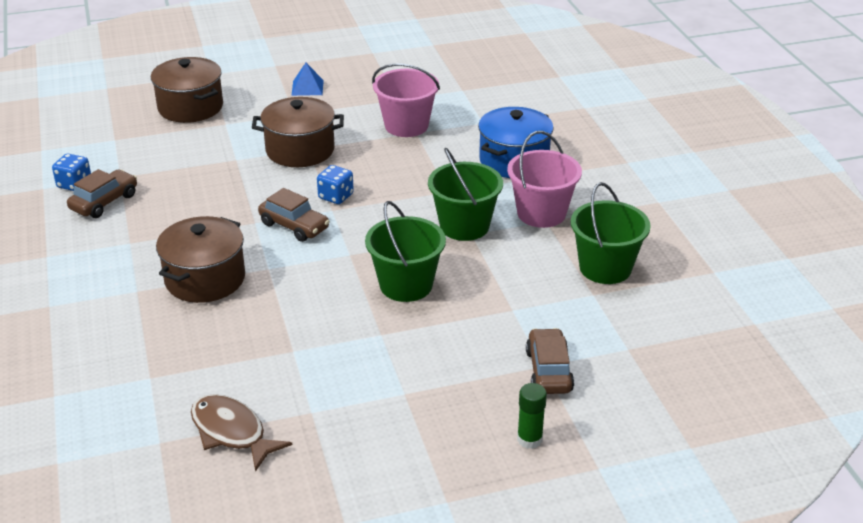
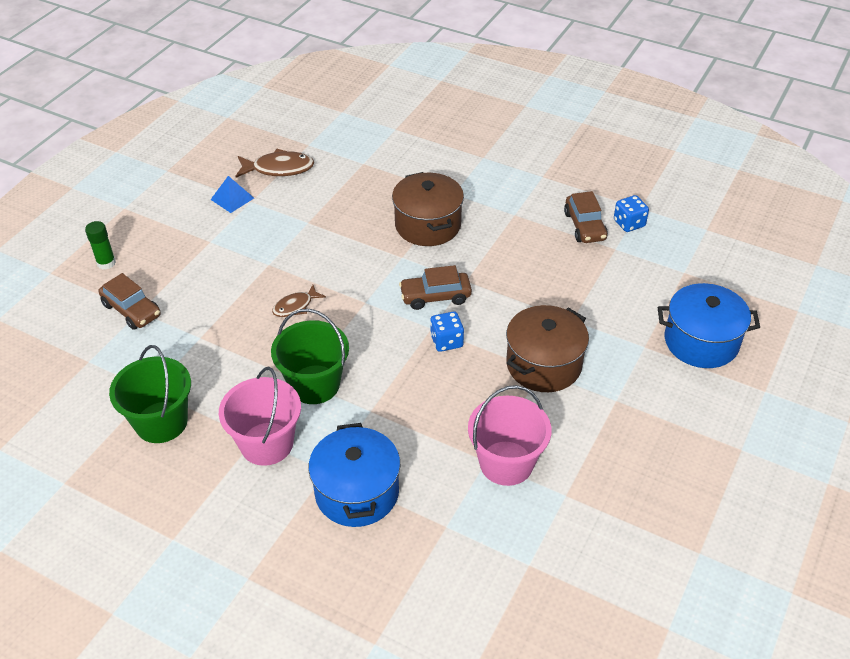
camera: 135 degrees right, 10 degrees up
brown pot [151,57,223,123] -> blue pot [658,283,760,368]
blue pyramid [291,63,324,96] -> blue pyramid moved to [211,176,254,213]
green bucket [365,201,446,302] -> brown fish [272,285,326,317]

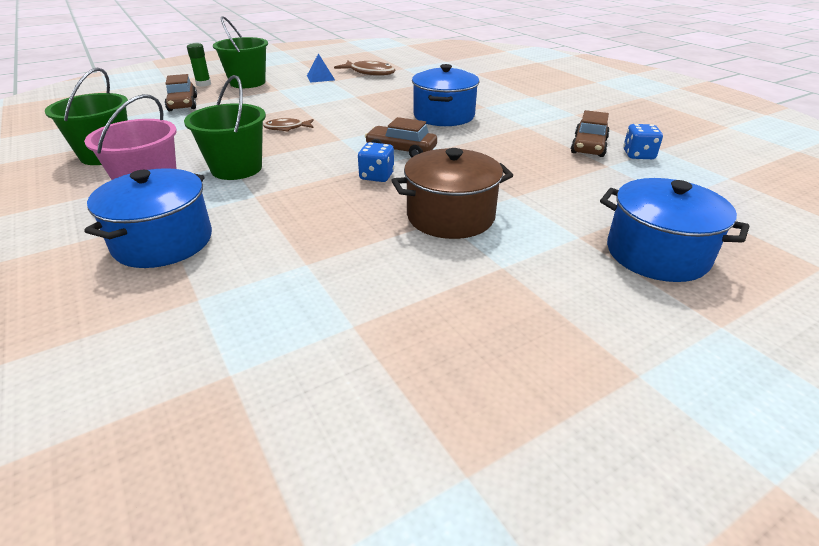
camera: 30 degrees right, 10 degrees down
brown pot [392,172,464,246] -> blue pot [412,64,479,126]
pink bucket [468,385,552,486] -> none
none -> green bucket [213,16,268,88]

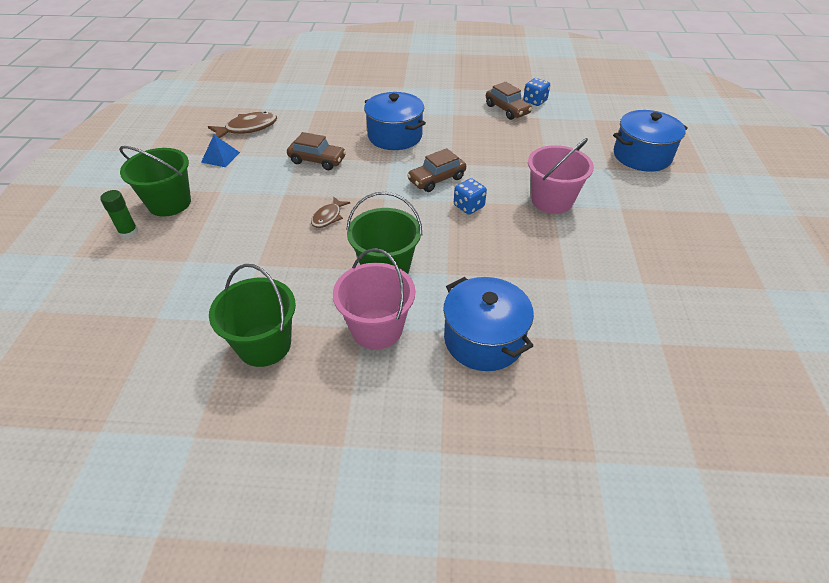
camera: 55 degrees left, 10 degrees up
brown car [165,74,197,111] -> brown car moved to [287,132,346,170]
brown pot [391,148,513,239] -> pink bucket [528,138,594,214]

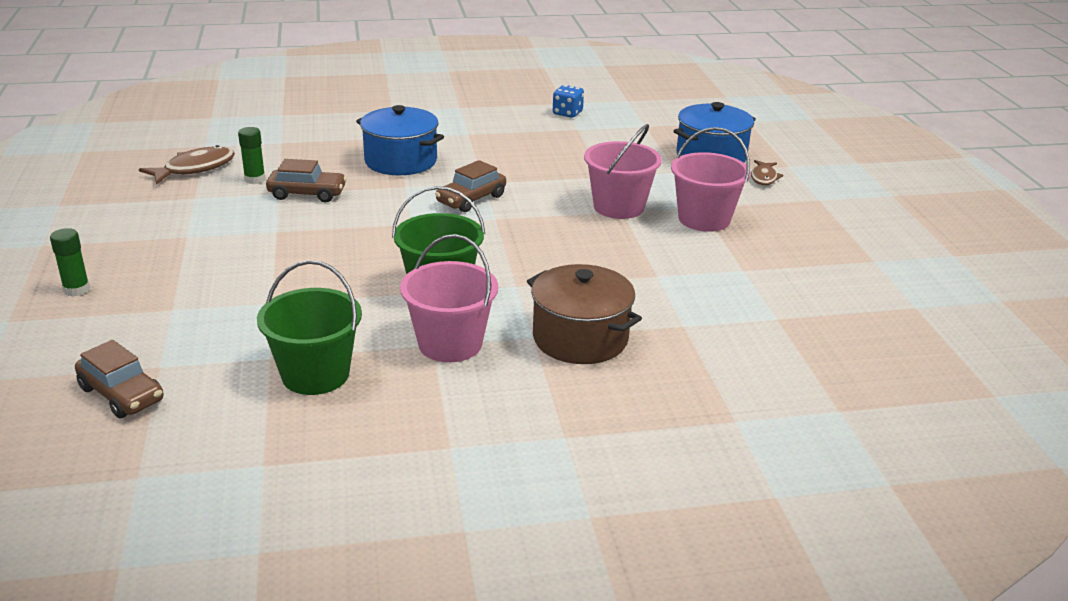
camera: 15 degrees left, 15 degrees down
green bucket [119,146,191,217] -> none
blue pyramid [201,135,240,167] -> none
brown fish [311,197,350,228] -> brown fish moved to [751,160,783,185]
blue pot [443,277,534,371] -> brown pot [527,264,642,364]
blue dice [454,178,487,215] -> none
brown car [486,82,532,120] -> brown car moved to [75,340,164,418]
none -> green glue stick [238,127,266,184]
none -> pink bucket [671,127,751,232]

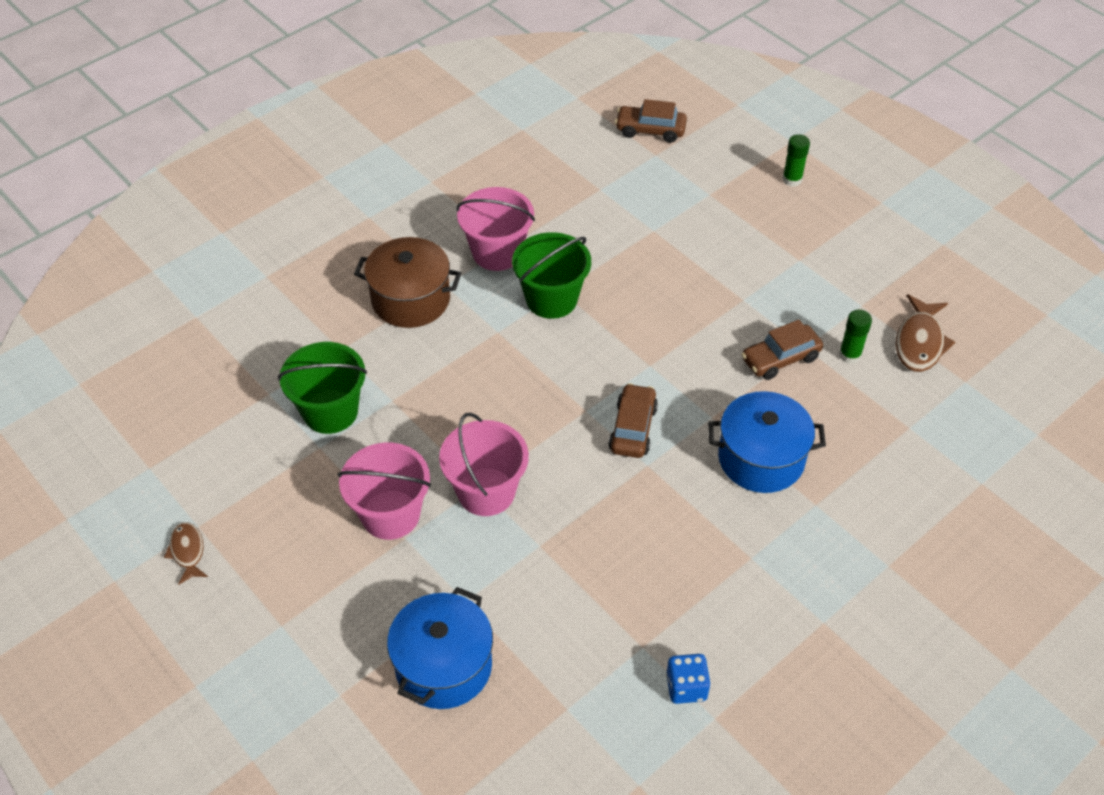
camera: 150 degrees right, 20 degrees up
green bucket [257,260,362,395] -> green bucket moved to [278,342,367,434]
brown fish [751,160,783,185] -> brown fish moved to [164,522,208,585]

